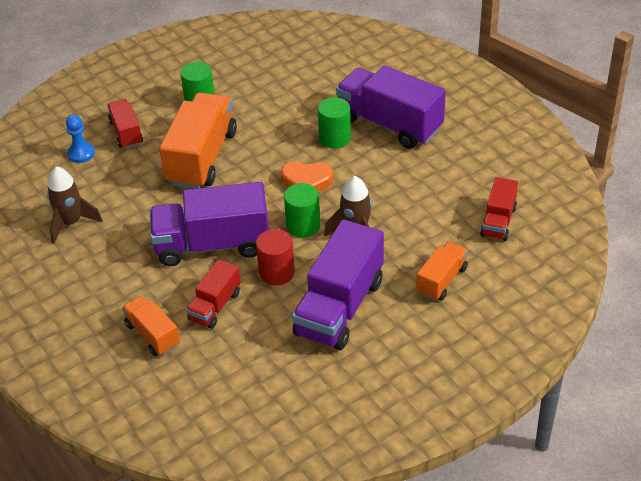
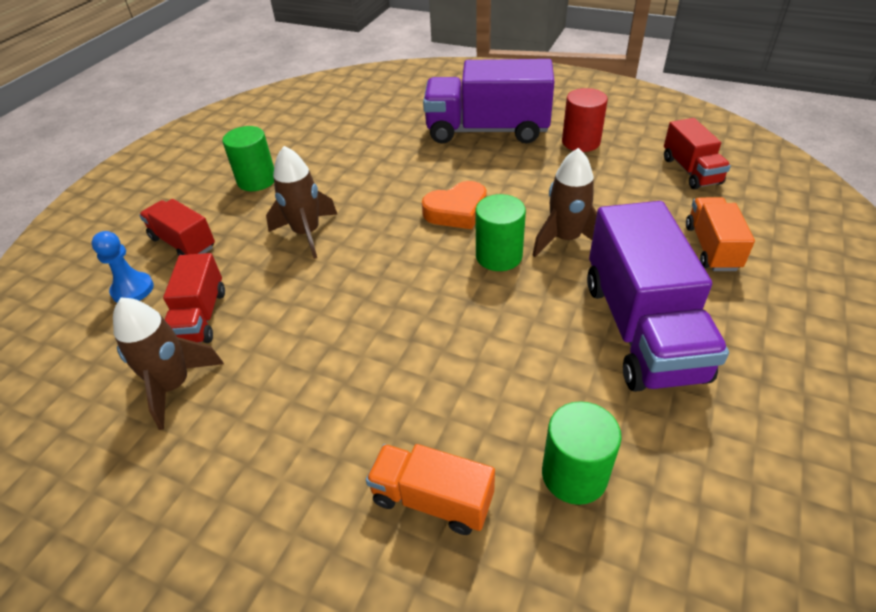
camera: 30 degrees left, 0 degrees up
purple truck [150,182,269,266] -> none
orange truck [159,93,237,189] -> brown rocket [266,146,337,259]
red truck [186,259,241,329] -> red truck moved to [163,253,225,343]
red cylinder [256,229,295,285] -> red cylinder moved to [562,88,608,152]
green cylinder [318,97,351,148] -> green cylinder moved to [542,401,622,505]

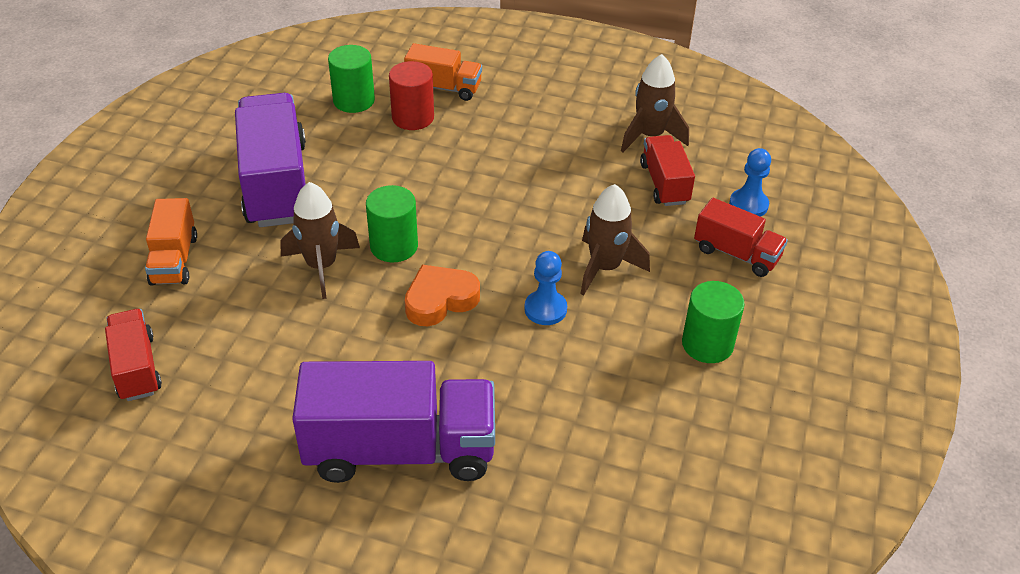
camera: 170 degrees right, 0 degrees up
red cylinder [562,88,608,152] -> red cylinder moved to [389,61,434,130]
none -> blue pawn [524,251,567,325]

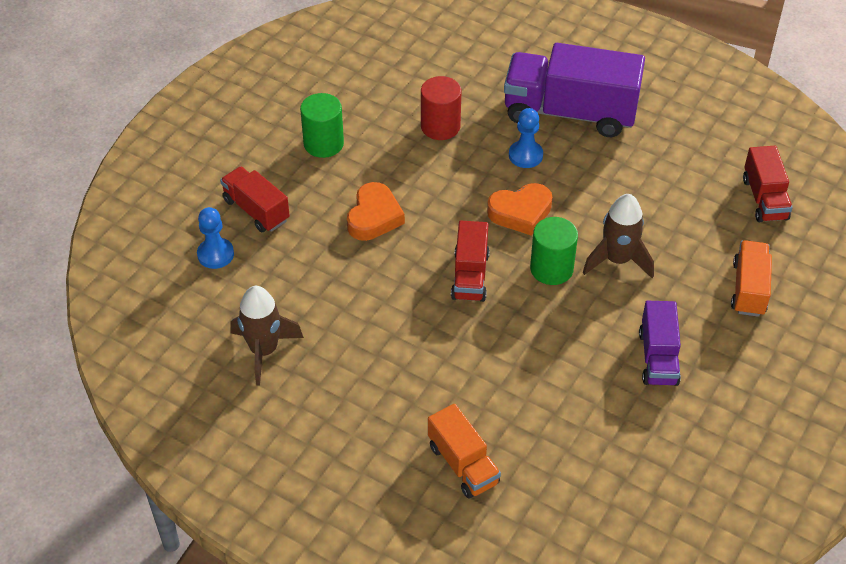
camera: 165 degrees left, 5 degrees up
purple truck [235,93,306,227] -> purple truck [639,301,681,386], size x0.54
green cylinder [328,45,375,113] -> none
red cylinder [389,61,434,130] -> red cylinder moved to [421,76,461,140]
orange truck [404,43,482,101] -> orange truck turned 150 degrees counterclockwise [428,404,501,499]
blue pawn [524,251,567,325] -> blue pawn moved to [509,108,543,168]
brown rocket [580,184,650,295] -> orange heart [347,182,405,241]
red truck [640,135,695,206] -> red truck moved to [451,221,490,302]

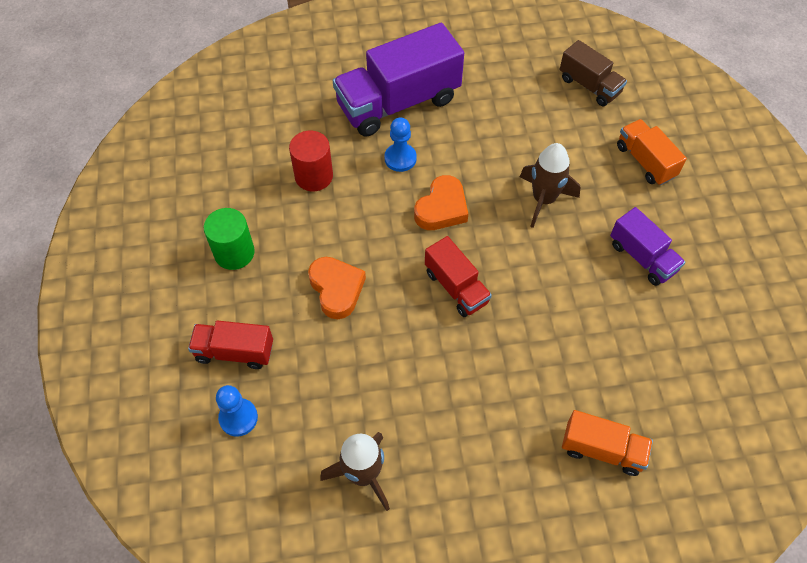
camera: 40 degrees left, 10 degrees up
green cylinder [530,217,578,285] -> none
red truck [743,146,793,222] -> brown truck [560,40,627,106]

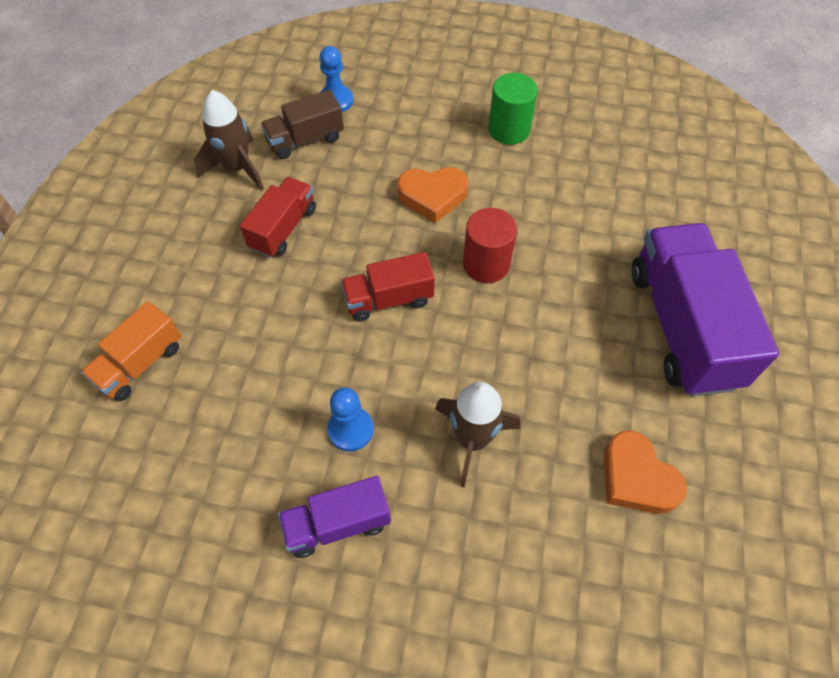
camera: 110 degrees right, 0 degrees up
red truck [188,320,273,369] -> red truck moved to [240,177,316,258]
red cylinder [289,131,333,191] -> red cylinder moved to [463,208,517,283]
blue pawn [384,117,417,172] -> blue pawn moved to [327,387,374,451]
orange heart [414,175,468,230] -> orange heart moved to [604,430,687,514]
brown truck [560,40,627,106] -> brown truck moved to [261,90,344,159]
orange truck [617,119,687,185] -> none

